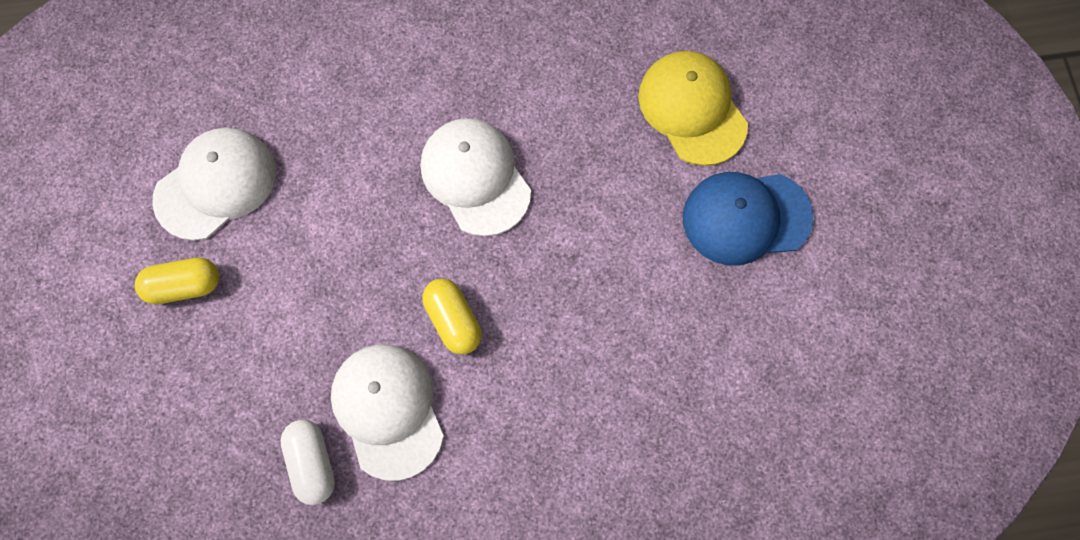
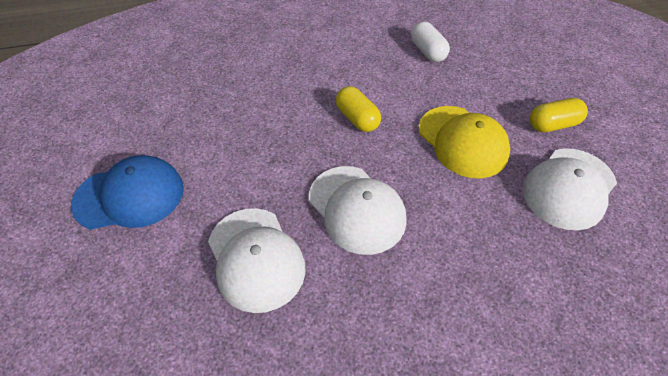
camera: 175 degrees right, 20 degrees down
white cap [331,344,444,481] -> white cap moved to [208,208,306,313]
yellow cap [638,51,748,166] -> yellow cap moved to [418,106,510,178]

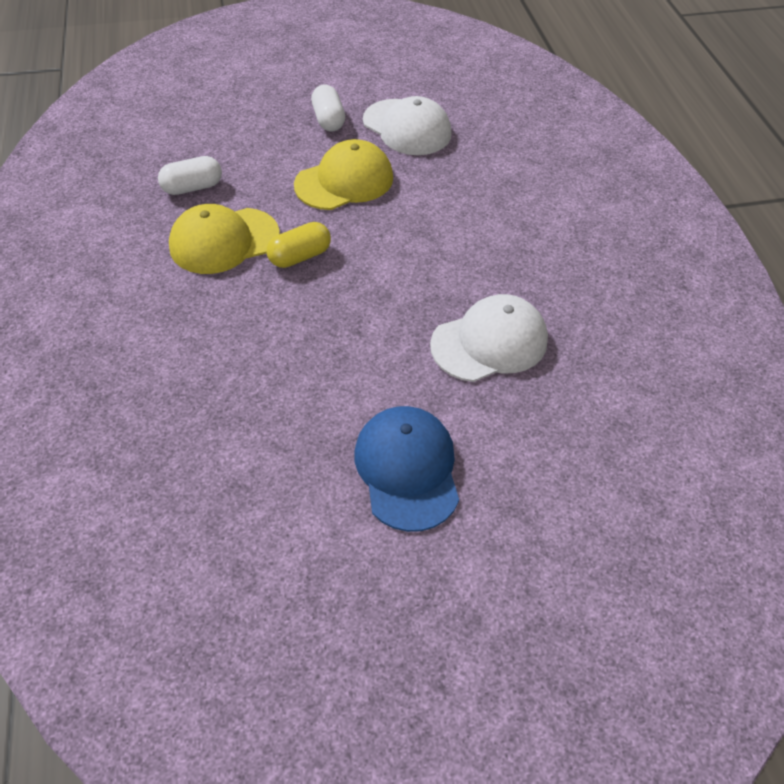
camera: 90 degrees left, 0 degrees up
white cap [309,166,407,255] -> none
yellow capsule [530,98,588,132] -> white capsule [311,84,345,131]
none -> yellow cap [169,204,280,274]

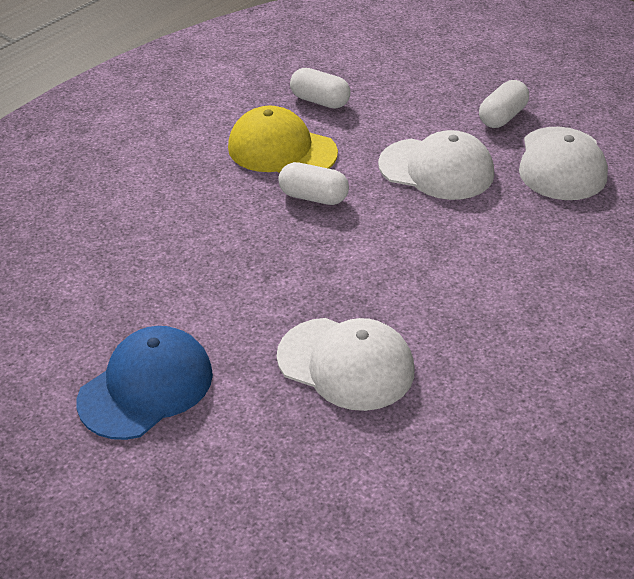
camera: 55 degrees right, 10 degrees down
yellow capsule [267,222,331,268] -> white capsule [278,162,349,205]
yellow cap [294,139,393,210] -> white cap [378,130,494,200]

